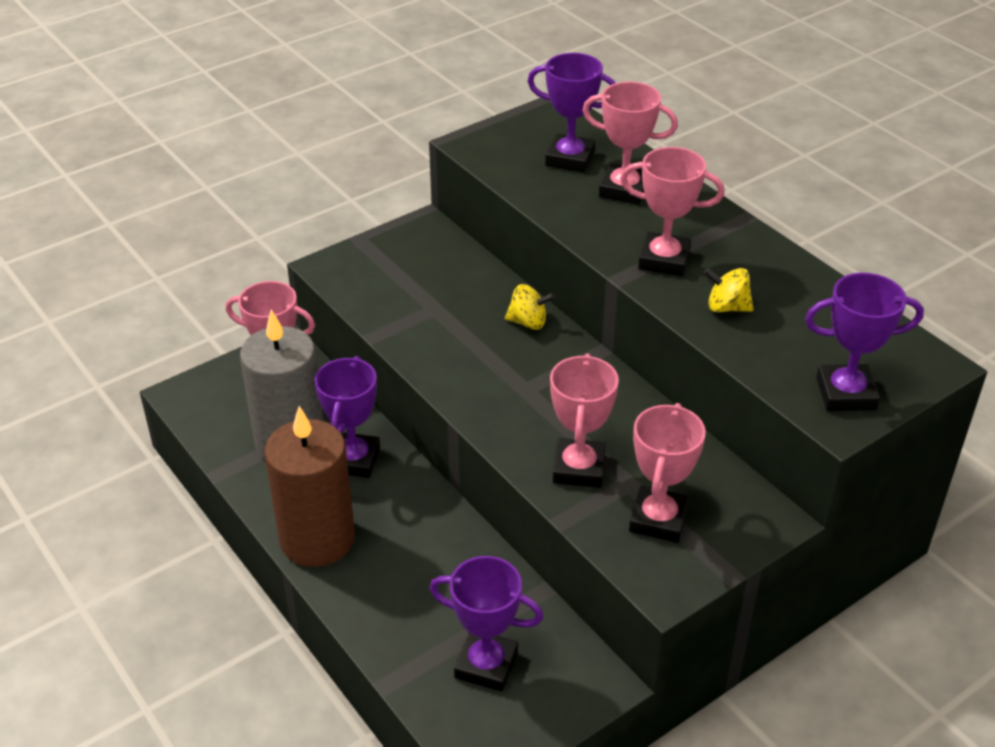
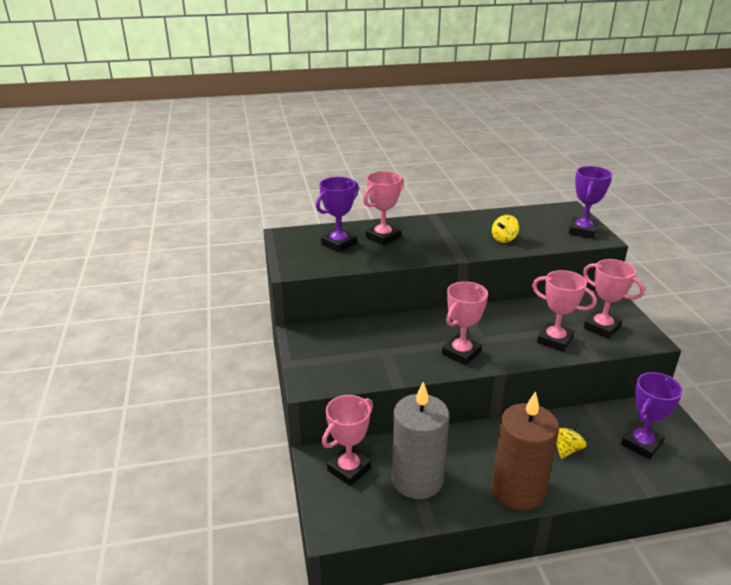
camera: 65 degrees left, 10 degrees down
purple trophy [314,356,380,478] -> none
yellow spinning top [505,284,555,330] -> yellow spinning top moved to [556,419,587,459]
pink trophy [620,147,725,276] -> pink trophy moved to [442,281,488,366]

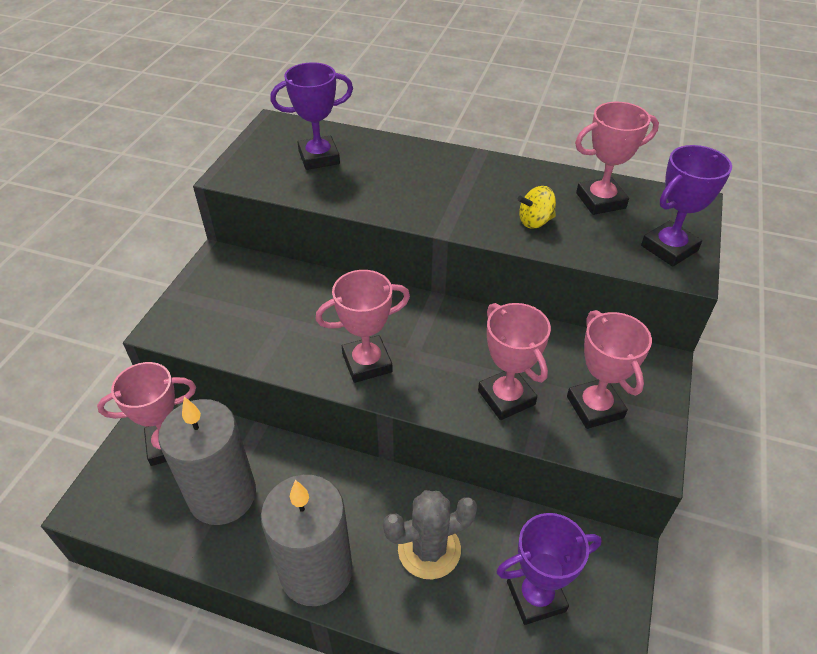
camera: 30 degrees right, 15 degrees up
pink trophy [363,171,404,246] -> pink trophy moved to [575,102,659,215]
brown candle [492,391,559,510] -> grey candle [261,475,353,606]
yellow spinning top [556,419,587,459] -> grey cactus [383,490,477,579]

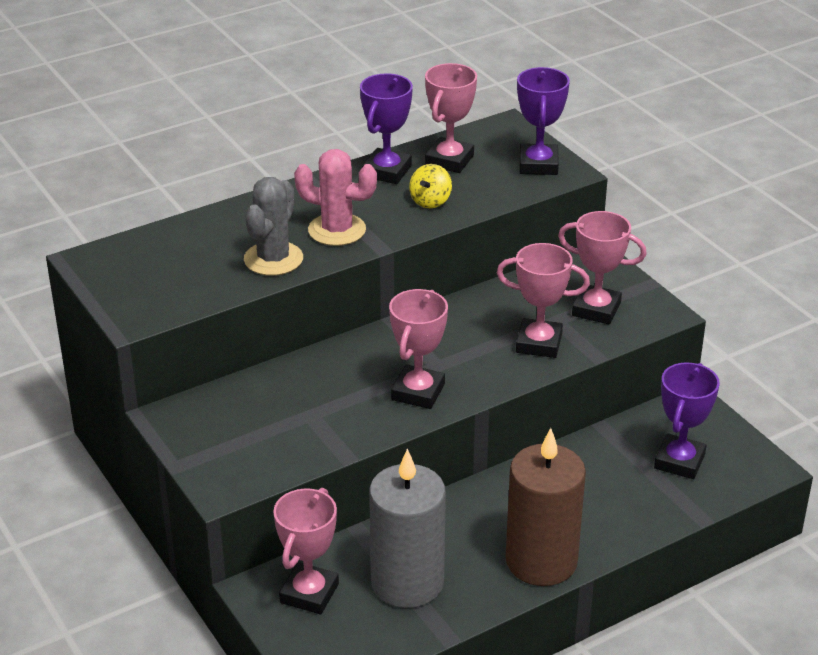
camera: 50 degrees left, 10 degrees down
grey candle [261,475,353,606] -> brown candle [506,428,586,586]
purple trophy [270,62,353,170] -> purple trophy moved to [360,73,413,184]
grey cactus [383,490,477,579] -> grey cactus moved to [244,177,303,276]
none -> pink cactus [294,149,377,246]

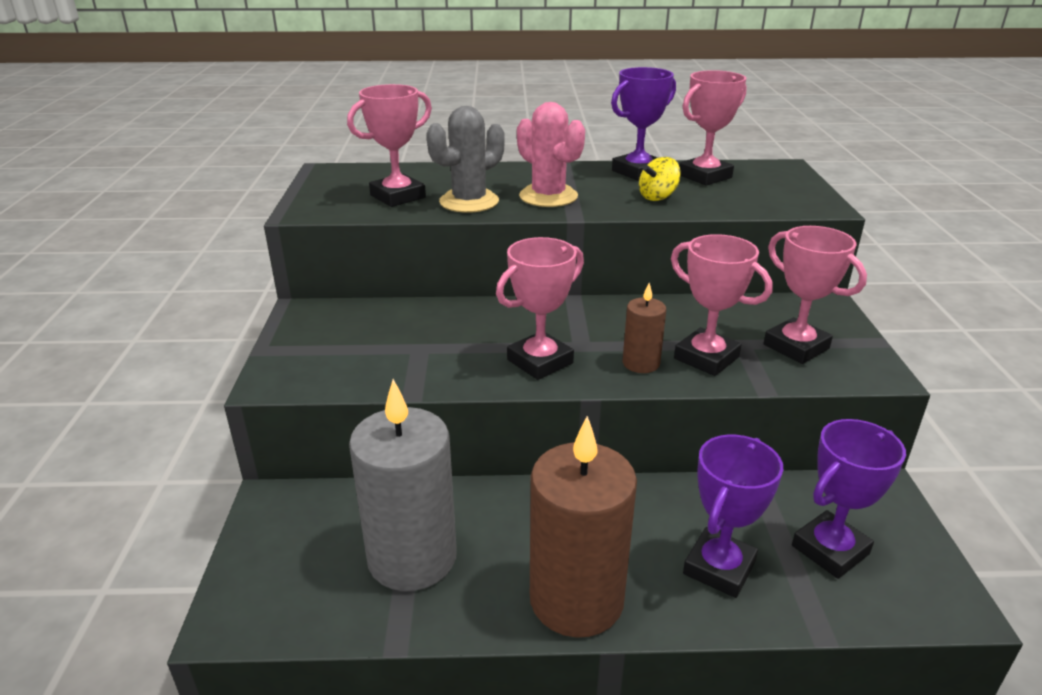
camera: 30 degrees right, 5 degrees down
pink trophy [273,488,339,615] -> pink trophy moved to [347,84,432,207]
purple trophy [517,67,570,175] -> purple trophy moved to [683,435,783,598]
none -> brown candle [622,283,666,373]

